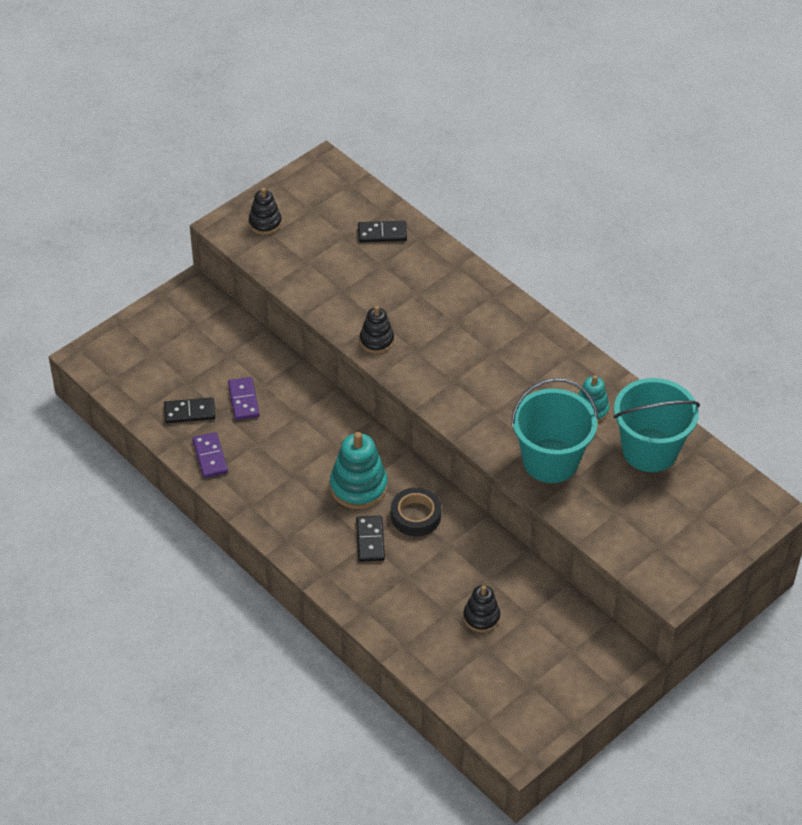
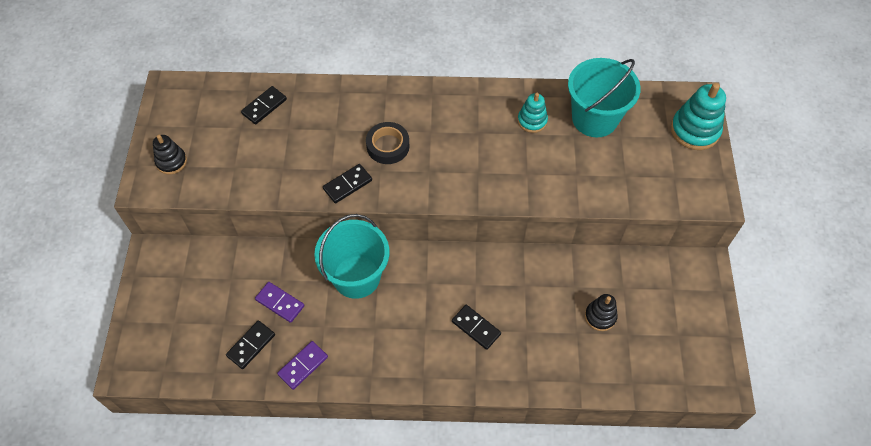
camera: 45 degrees left, 10 degrees up
purple domino [193,432,228,478] -> purple domino turned 75 degrees counterclockwise [277,341,328,390]
turquoise stacking toy [330,432,387,509] -> turquoise stacking toy moved to [671,83,726,150]
black stacking toy [360,306,394,353] -> black domino [323,164,372,203]
black tape [391,487,442,536] -> black tape moved to [366,122,410,164]
turquoise bucket [511,378,598,483] -> turquoise bucket moved to [314,214,389,299]

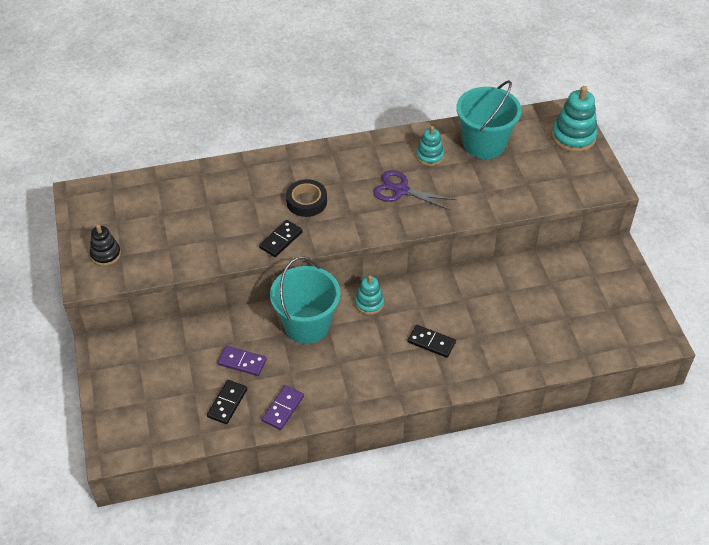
camera: 15 degrees left, 10 degrees down
black domino [241,86,287,125] -> none
black stacking toy [585,294,618,331] -> none
none -> turquoise stacking toy [355,275,384,315]
none -> purple scissors [373,170,456,211]

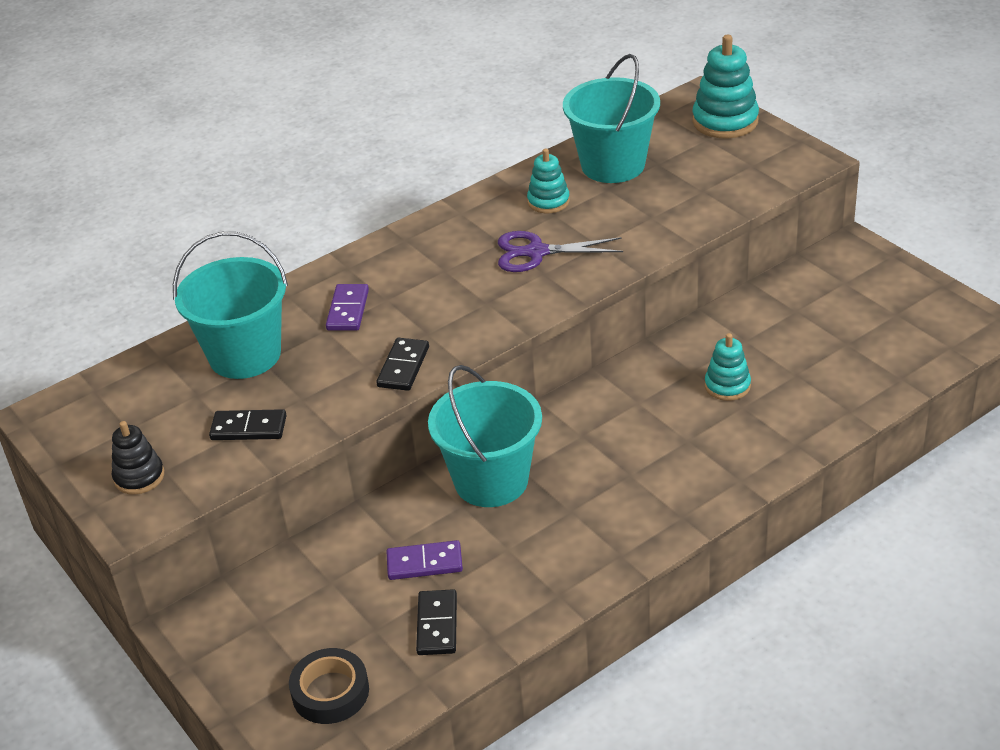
camera: 20 degrees left, 10 degrees down
purple domino [262,385,304,430] -> purple domino moved to [326,284,369,331]
black tape [286,179,327,217] -> black tape moved to [289,648,369,724]
turquoise stacking toy [355,275,384,315] -> turquoise stacking toy moved to [705,333,751,401]
black domino [408,325,456,358] -> black domino moved to [209,409,287,440]
none -> turquoise bucket [173,232,288,379]

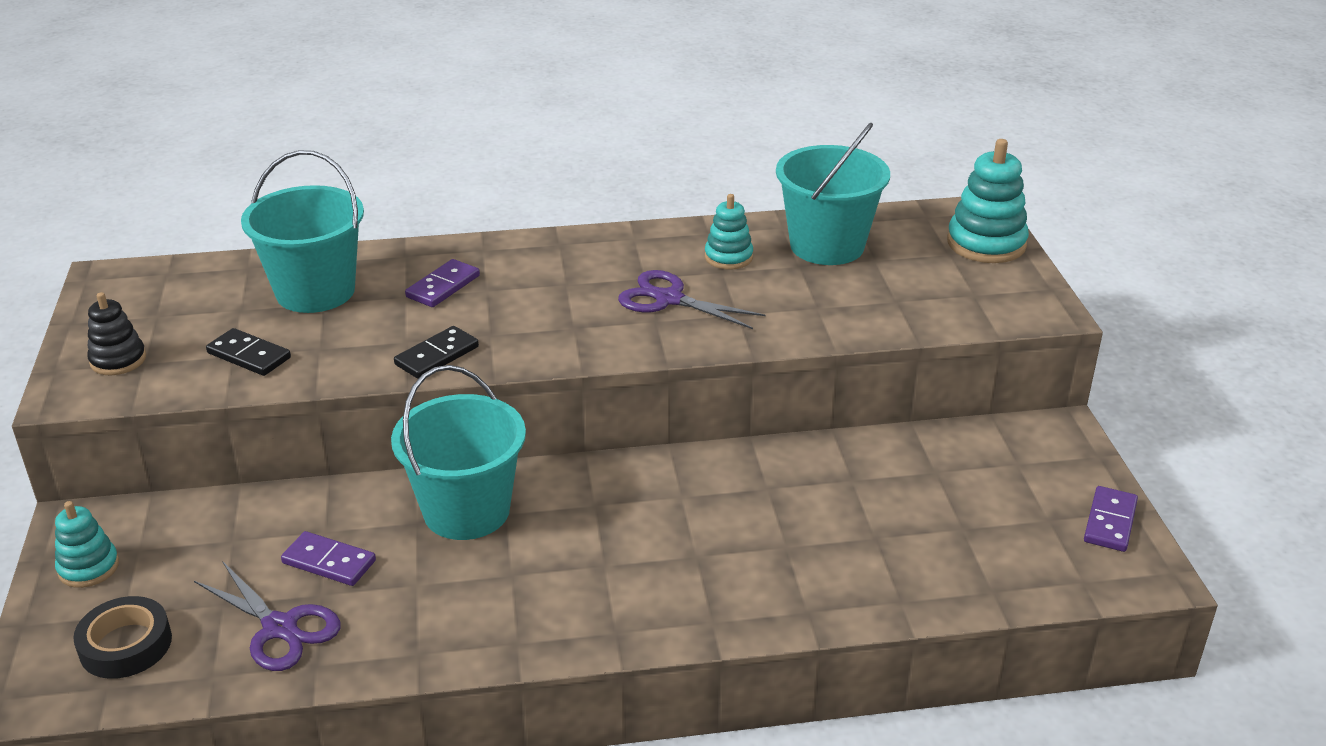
camera: 25 degrees right, 5 degrees down
black domino [416,589,457,655] -> purple scissors [194,561,341,671]
turquoise stacking toy [705,333,751,401] -> turquoise stacking toy moved to [55,501,119,588]
none -> purple domino [1084,486,1138,552]

